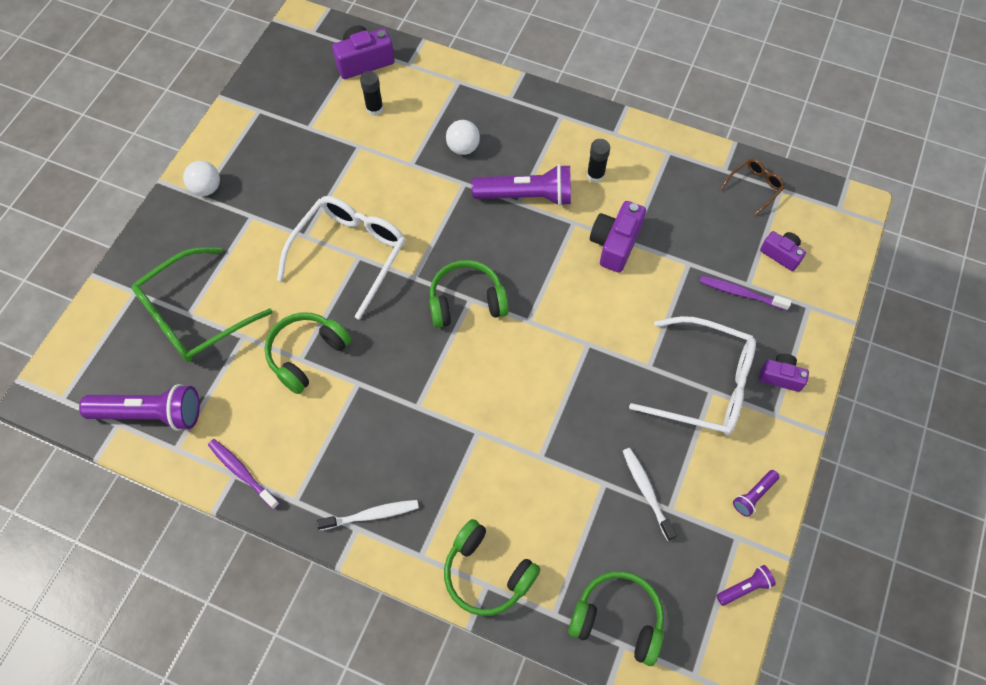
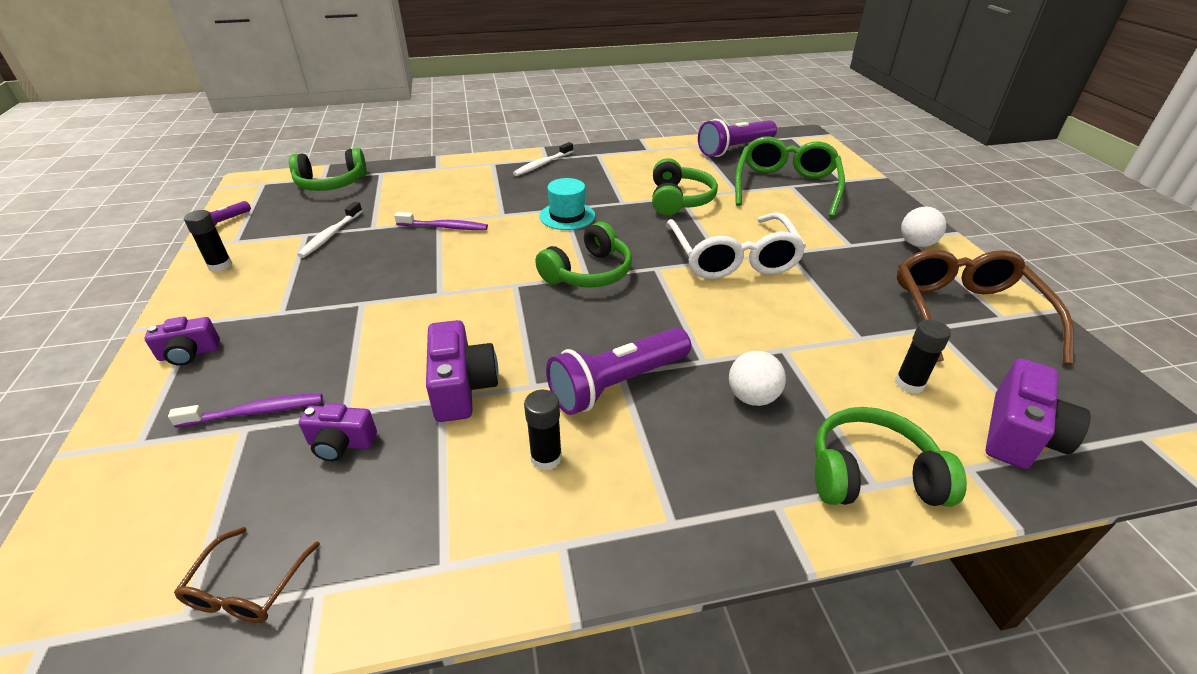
camera: 145 degrees right, 25 degrees down
purple toothbrush [208,439,280,509] -> purple toothbrush moved to [394,212,488,230]
green headphones [444,519,540,616] -> green headphones moved to [815,407,967,506]
white toothbrush [623,448,677,541] -> white toothbrush turned 75 degrees clockwise [297,202,362,258]
white glasses [629,316,756,435] -> none
purple flashlight [733,470,780,517] -> black glue stick [184,210,232,272]
purple camera [760,231,806,271] -> purple camera moved to [299,403,377,461]
none -> turquoise hat [539,178,595,230]
none -> brown glasses [897,249,1074,365]

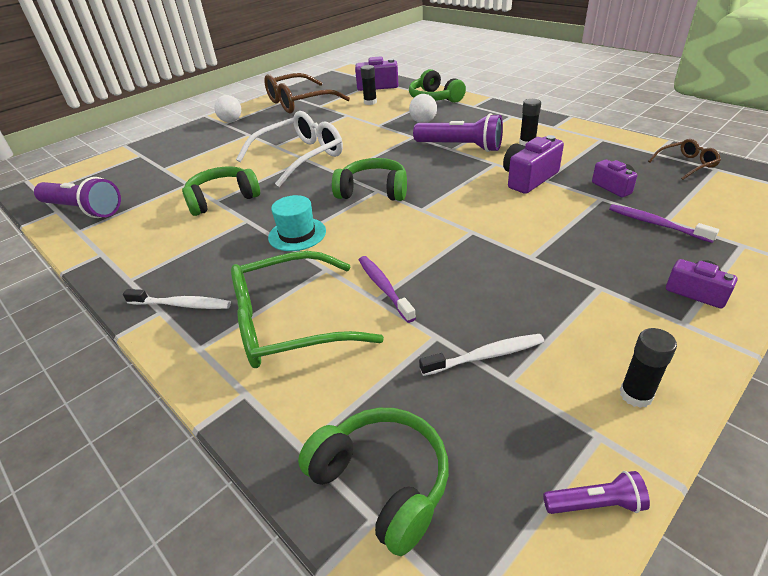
camera: 120 degrees left, 0 degrees up
green glasses [735,136,845,218] -> green glasses moved to [231,251,384,368]

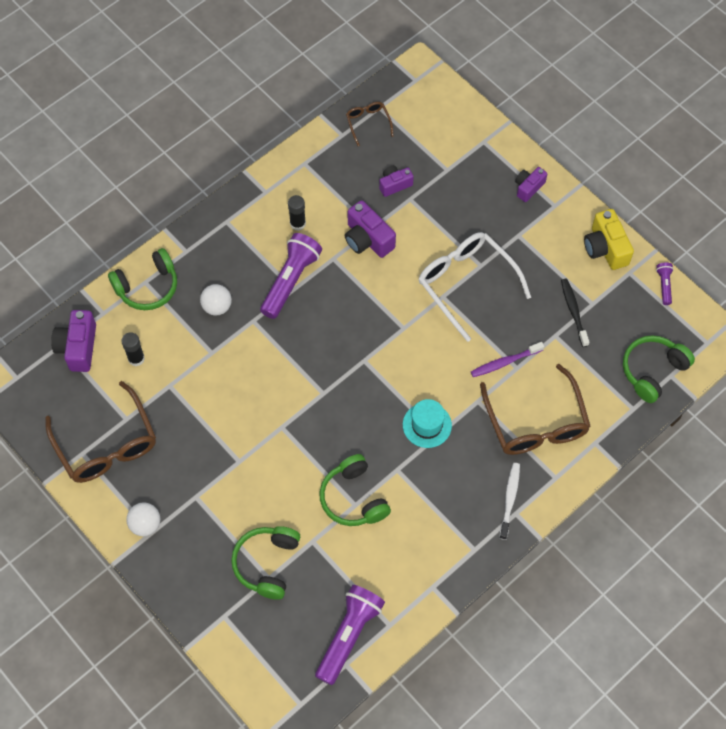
camera: 90 degrees left, 25 degrees up
green glasses [231,251,384,368] -> brown glasses [480,364,591,455]
white glasses [236,111,343,187] -> white glasses moved to [418,232,531,342]
green headphones [332,158,407,201] -> green headphones moved to [231,526,300,600]
white toothbrush [419,334,544,376] -> black toothbrush [561,279,590,347]
purple toothbrush [609,204,719,243] -> none
black glue stick [620,328,677,408] -> yellow camera [584,209,634,270]

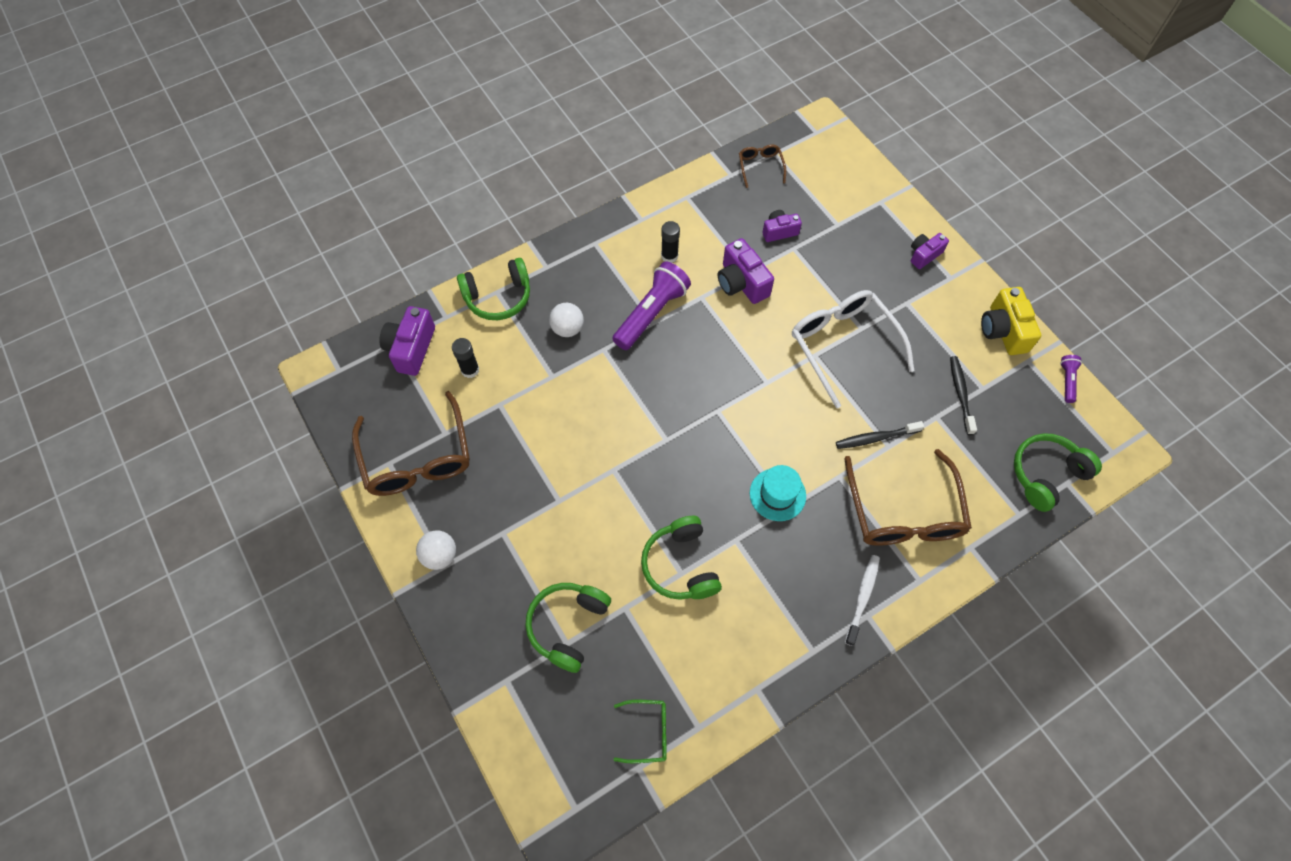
camera: 10 degrees right, 0 degrees up
purple flashlight [315,585,385,685] -> green glasses [614,700,667,763]
purple toothbrush [471,342,544,377] -> black toothbrush [836,421,924,449]

